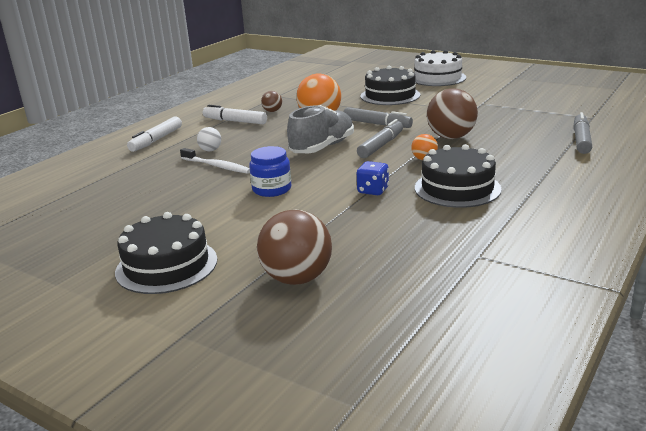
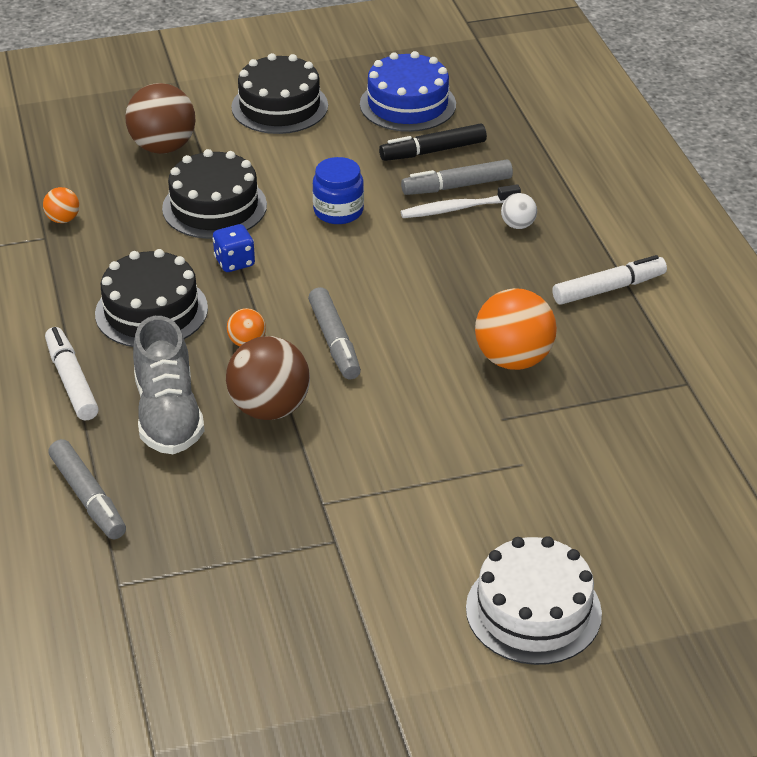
camera: 130 degrees right, 15 degrees up
white marker [127,116,182,152] -> white marker moved to [45,327,99,421]
brown ball [261,91,282,112] -> none
grey shoe [287,105,354,153] -> grey shoe moved to [133,316,205,454]
grey marker [344,107,413,128] -> grey marker moved to [401,160,513,195]
black cake [361,66,421,105] -> black cake moved to [162,149,267,239]
none -> orange ball [43,187,79,223]
none -> blue cake [360,51,456,132]
none -> black marker [379,124,487,161]

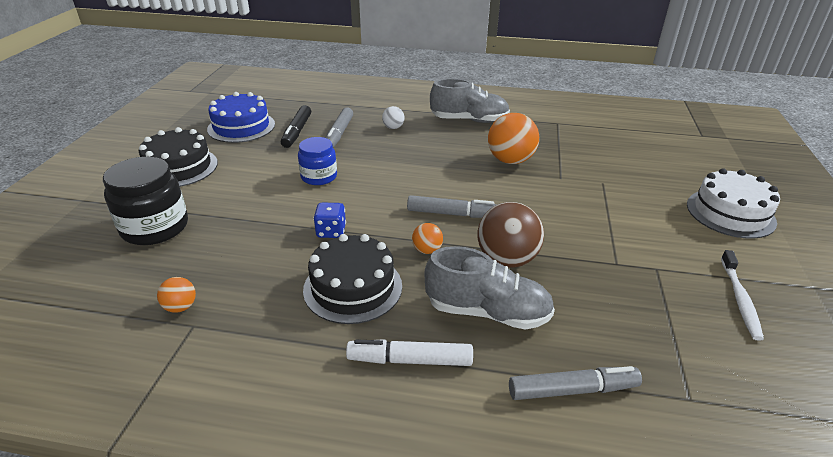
camera: 65 degrees left, 5 degrees down
brown ball [125,83,195,154] -> black jar [103,156,188,245]
black cake [162,149,267,239] -> none
white toothbrush [401,184,521,218] -> white toothbrush moved to [721,250,764,341]
white marker [552,255,667,305] -> grey shoe [430,78,510,123]

